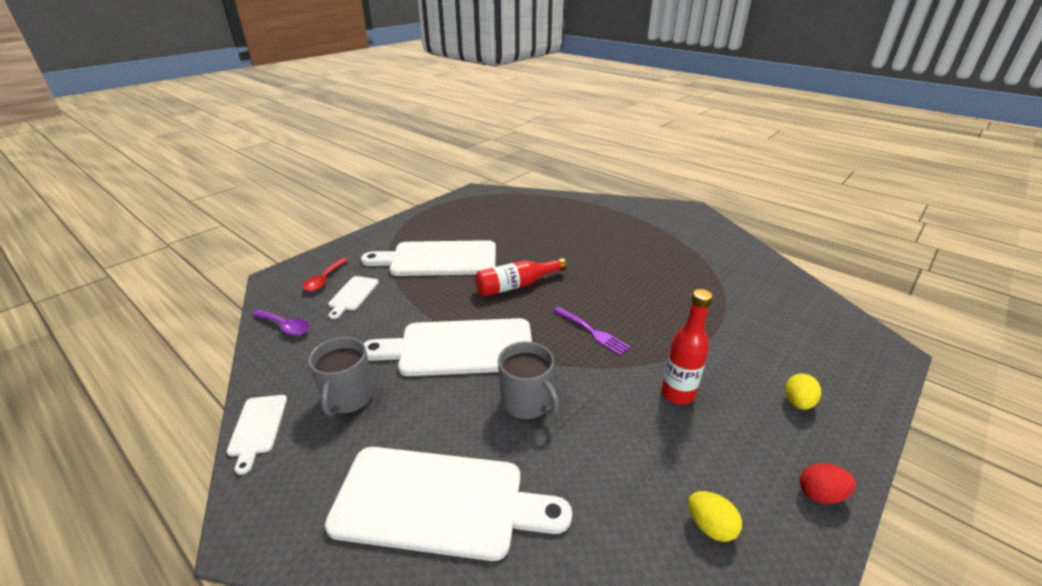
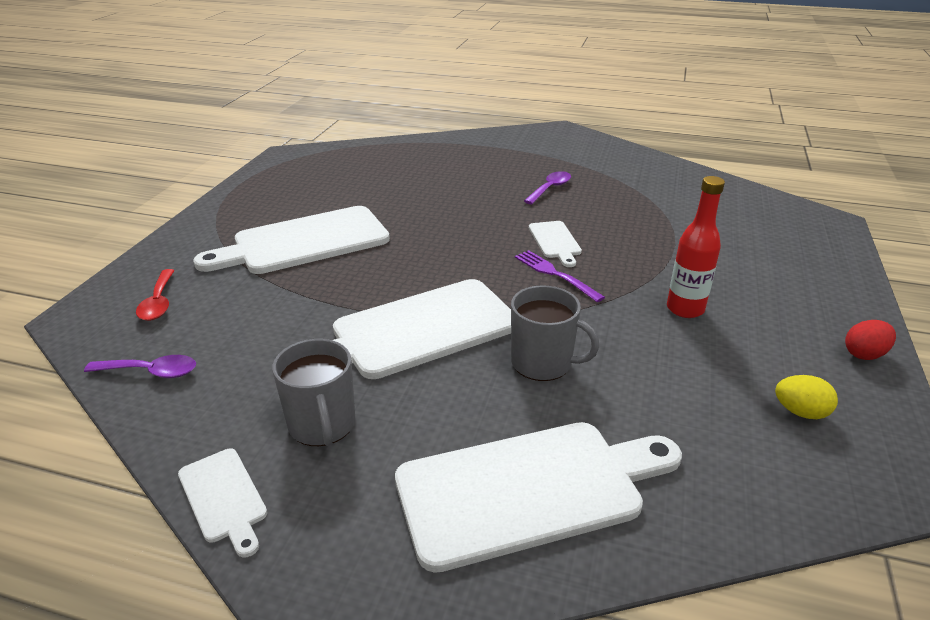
camera: 25 degrees left, 0 degrees up
white cutting board [328,276,379,319] -> white cutting board moved to [529,221,582,267]
red bottle [475,258,567,296] -> none
purple fork [553,307,631,355] -> purple fork turned 150 degrees counterclockwise [515,250,605,302]
yellow egg [785,373,821,410] -> none
none -> purple spoon [524,171,571,204]

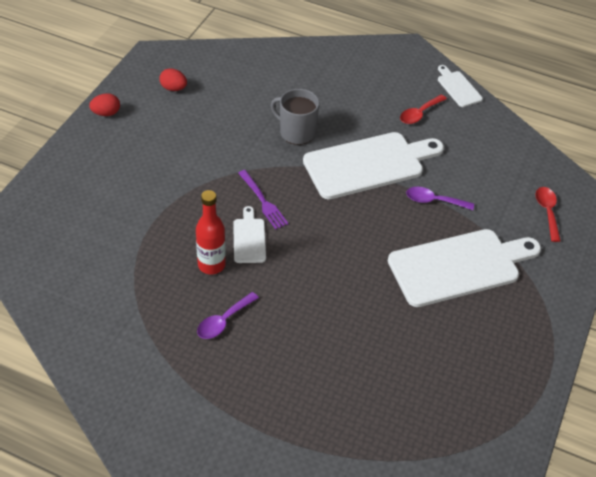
camera: 175 degrees left, 15 degrees up
purple spoon [84,355,196,378] -> purple spoon moved to [406,187,474,210]
grey mug [272,339,355,446] -> red spoon [400,95,447,124]
white cutting board [395,422,682,573] -> none
red bottle [667,176,725,318] -> red bottle moved to [196,190,226,274]
yellow egg [775,375,838,419] -> red egg [159,68,187,91]

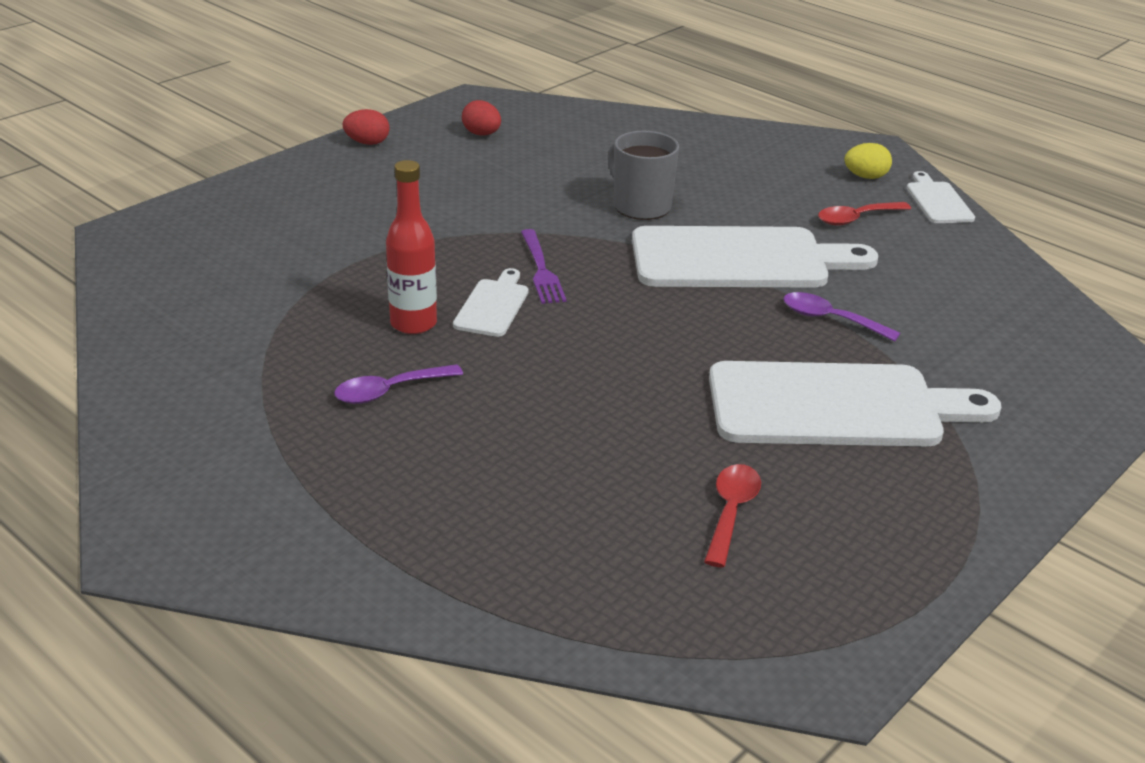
camera: 20 degrees right, 15 degrees down
red spoon [536,187,561,242] -> red spoon moved to [704,464,761,568]
none -> yellow egg [844,143,892,179]

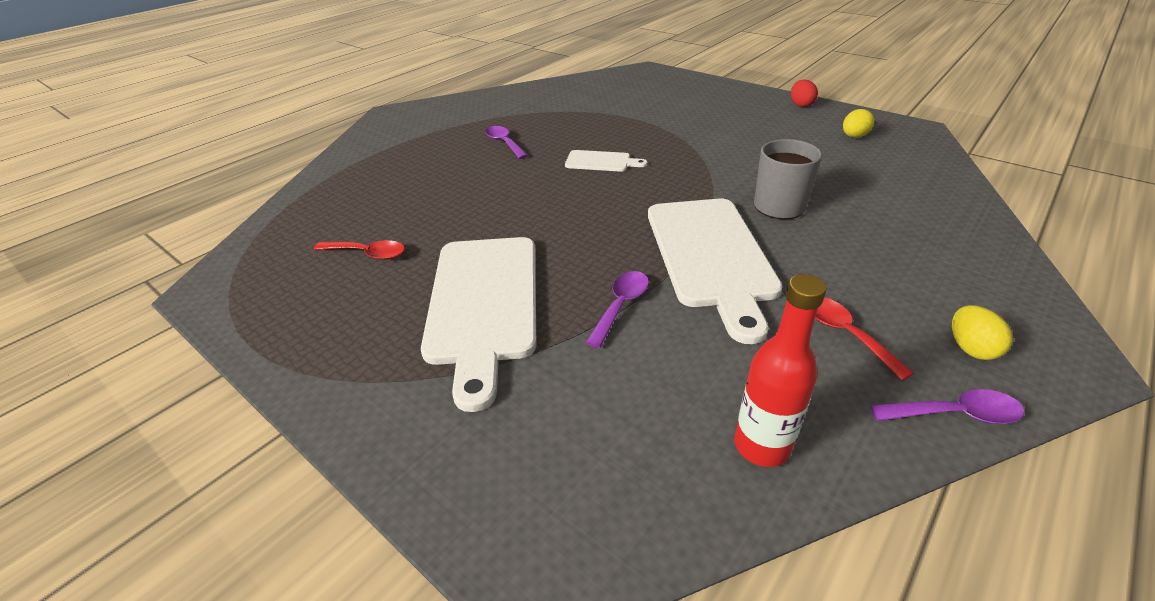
camera: 90 degrees right, 5 degrees up
red bottle [386,160,437,334] -> red bottle moved to [734,274,827,467]
red egg [462,100,501,136] -> yellow egg [843,109,874,138]
purple fork [521,229,566,304] -> none
white cutting board [907,171,975,223] -> purple spoon [870,389,1024,424]

